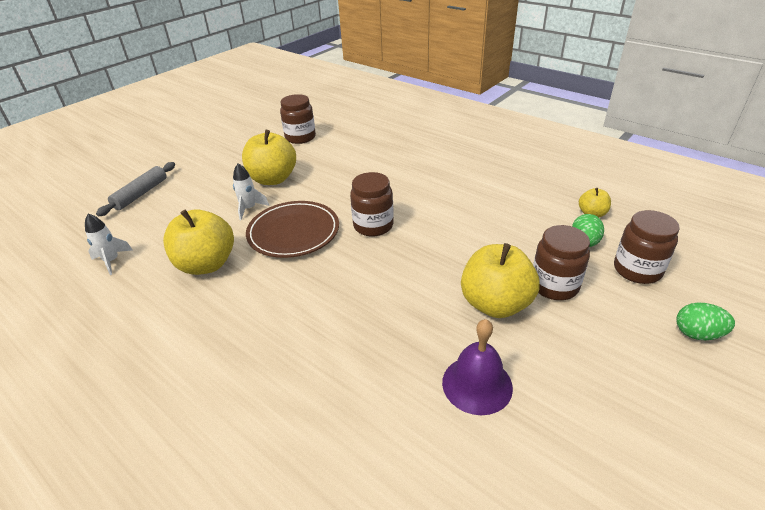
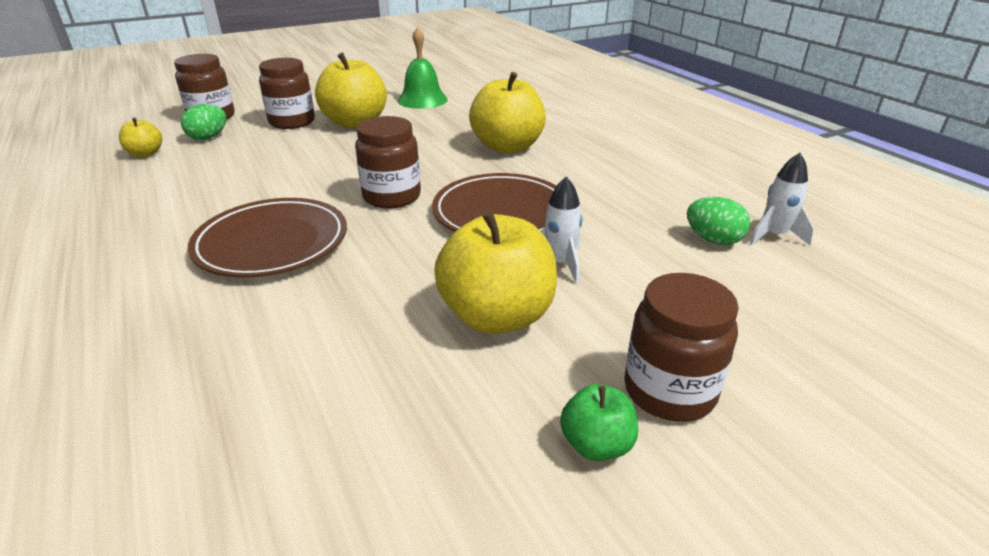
camera: 160 degrees left, 5 degrees down
grey rolling pin [96,162,175,216] -> none
yellow apple [163,209,234,275] -> yellow apple moved to [469,72,546,154]
brown jar [280,94,316,144] -> brown jar moved to [624,273,739,422]
purple bell [442,319,513,415] -> green bell [397,27,448,109]
green egg [676,302,735,340] -> green egg moved to [687,197,750,245]
none -> brown plate [188,198,347,278]
none -> green apple [560,384,638,461]

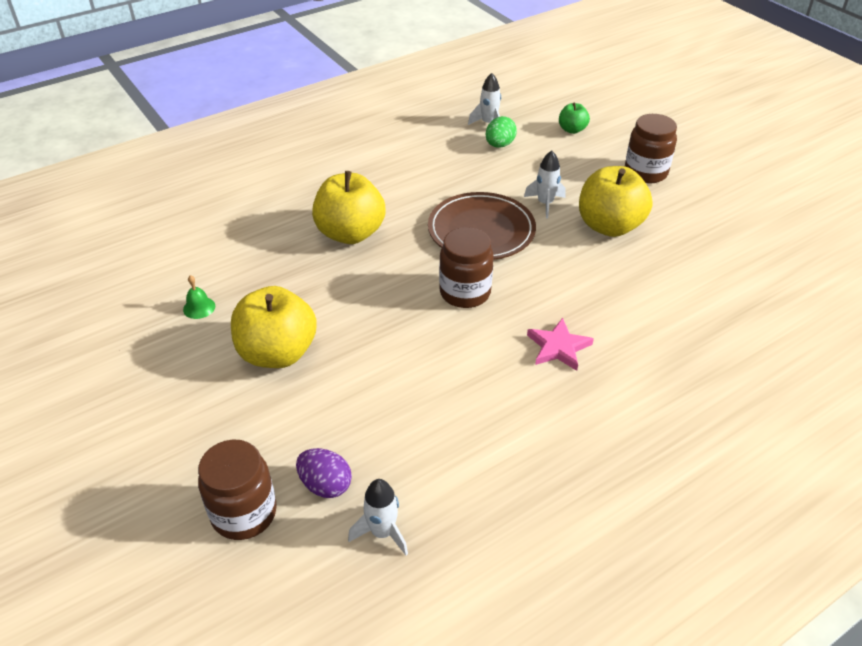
camera: 95 degrees left, 10 degrees up
yellow apple [119,118,162,157] -> white rocket [348,479,408,555]
green egg [181,104,226,140] -> purple egg [296,448,352,498]
brown plate [188,198,347,278] -> pink star [527,318,594,371]
brown jar [259,58,315,129] -> none
green bell [397,27,448,109] -> green bell [183,275,215,319], size x0.50
green apple [560,384,638,461] -> green apple moved to [559,103,590,134]

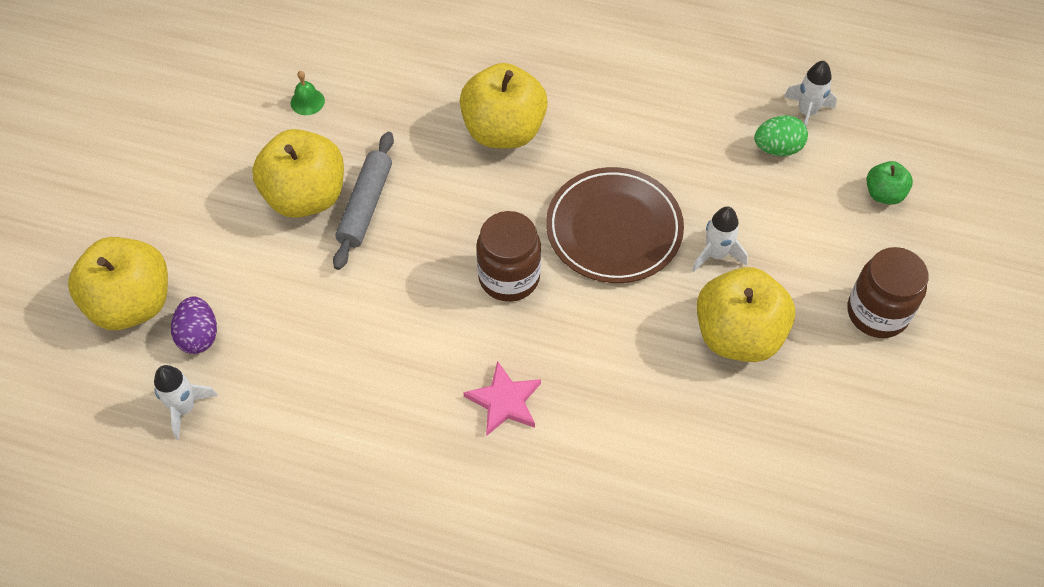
camera: 50 degrees right, 15 degrees up
brown jar [198,439,277,540] -> yellow apple [68,237,168,330]
none -> grey rolling pin [333,132,394,270]

